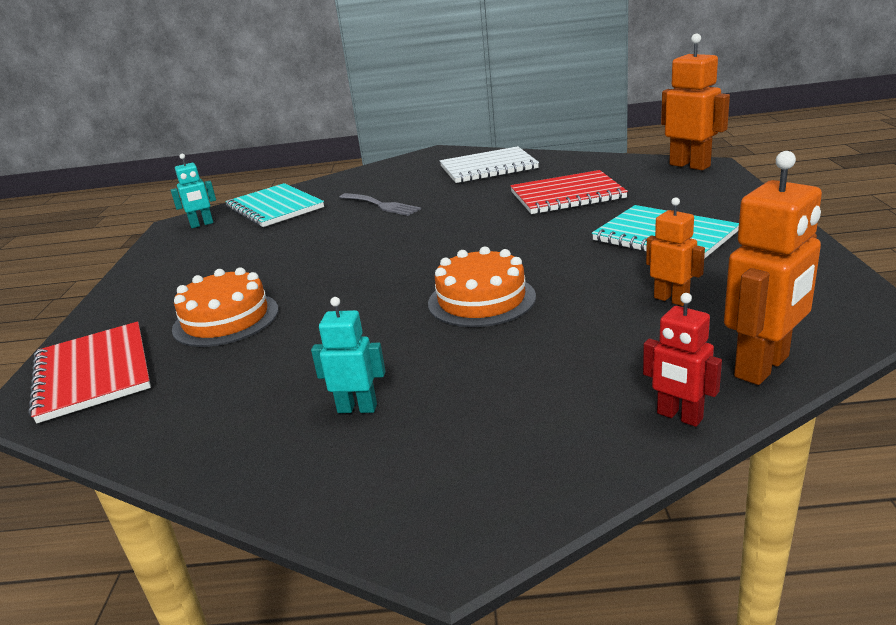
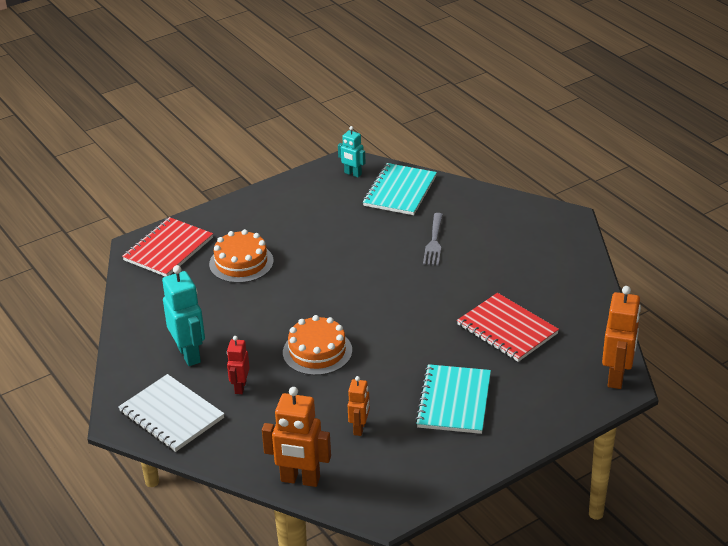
camera: 55 degrees right, 10 degrees up
turquoise robot [311,297,386,413] -> turquoise robot [162,265,205,366], size x1.71
white notebook [440,146,539,183] -> white notebook moved to [118,374,224,452]
red robot [643,293,722,427] -> red robot moved to [227,336,250,394]

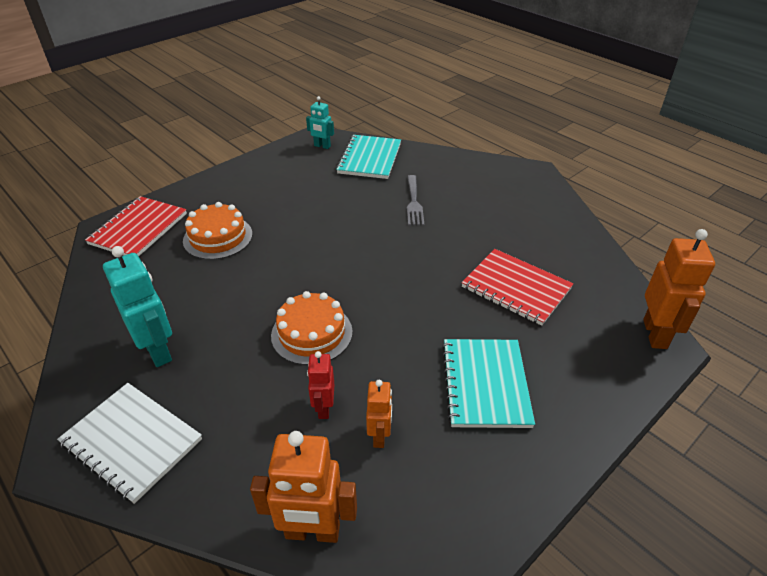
camera: 10 degrees left, 5 degrees up
red robot [227,336,250,394] -> red robot moved to [307,351,334,419]

